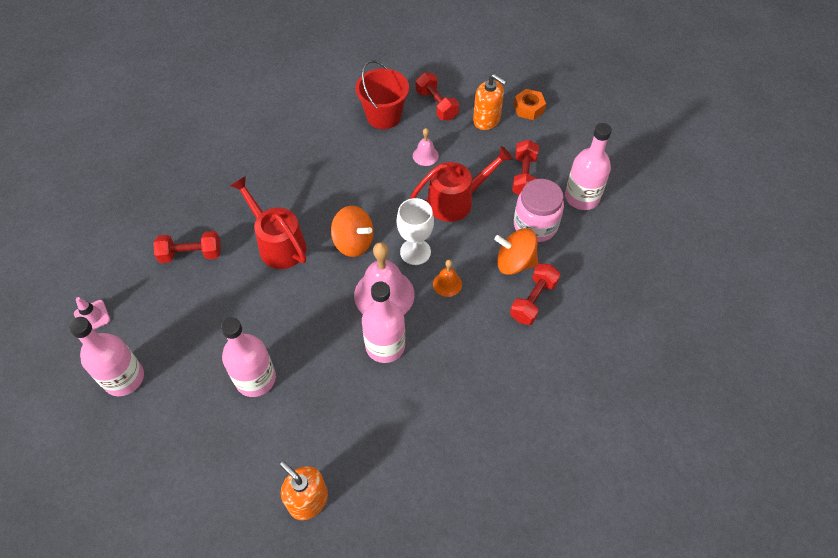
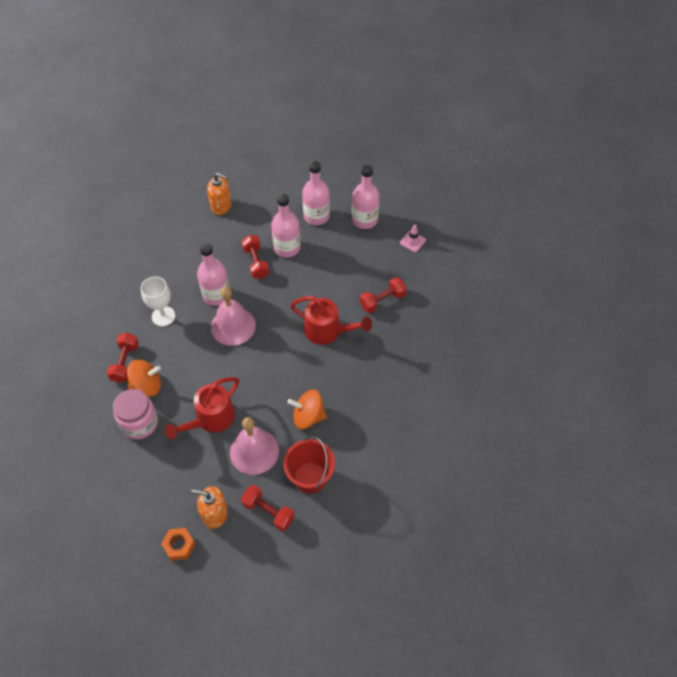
camera: 155 degrees right, 0 degrees up
orange spinning top [331,206,374,257] -> orange spinning top moved to [288,390,327,429]
white goblet [397,198,434,265] -> white goblet moved to [141,277,175,326]
pink bell [413,128,439,166] -> pink bell [230,417,279,475], size x2.05
orange bell [433,260,462,297] -> none
red dumbbell [512,140,539,195] -> red dumbbell moved to [242,235,269,279]
pink bottle [565,123,612,210] -> pink bottle moved to [302,161,330,225]

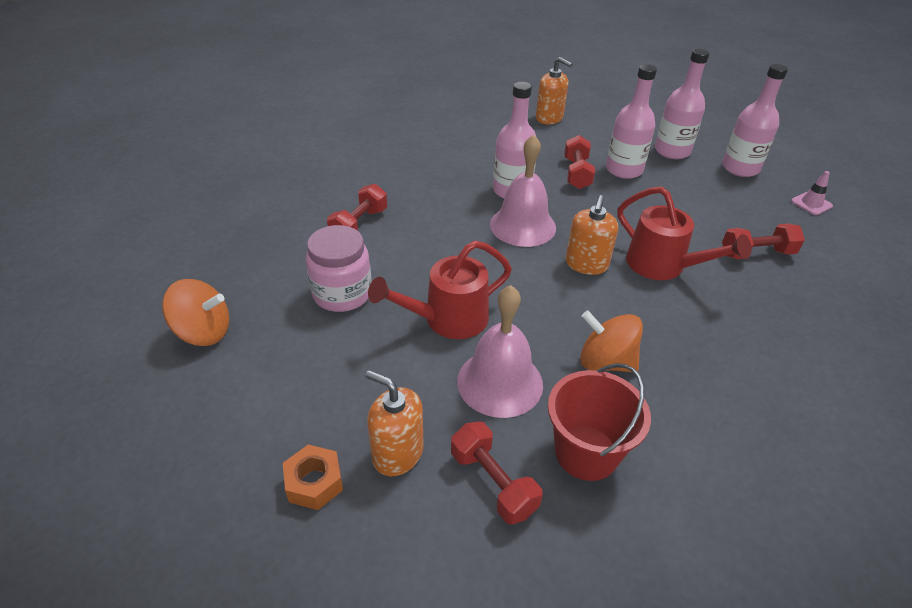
camera: 20 degrees right, 15 degrees down
orange spinning top [127,360,161,397] -> orange spinning top moved to [162,279,229,346]
white goblet [141,277,175,326] -> none
none -> orange soap dispenser [566,195,618,275]

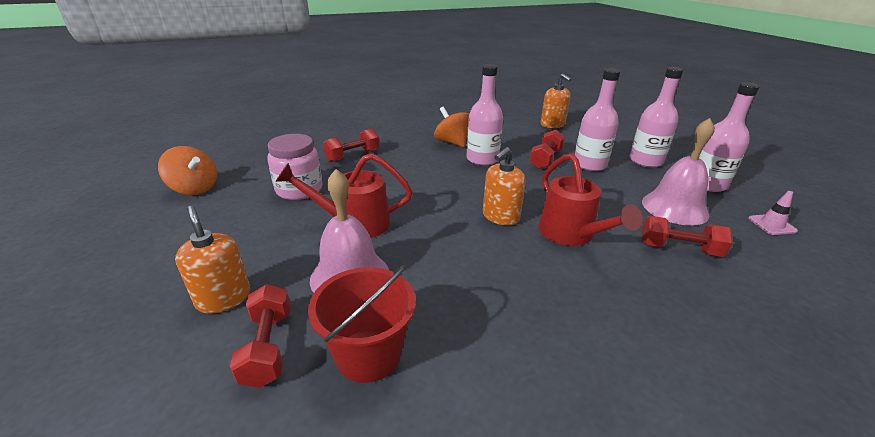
camera: 25 degrees right, 10 degrees down
orange nut [283,445,343,510] -> none
pink bell [490,134,556,247] -> pink bell moved to [642,118,715,226]
orange spinning top [580,310,643,372] -> orange spinning top moved to [434,106,469,147]

